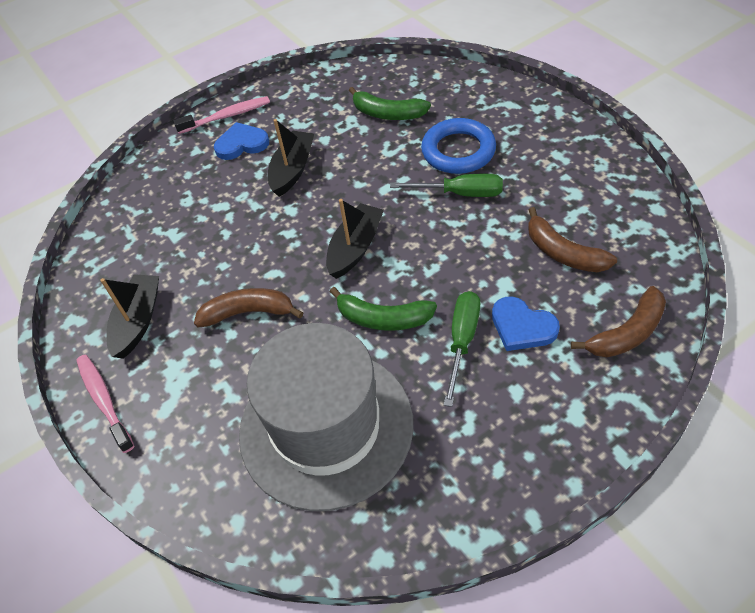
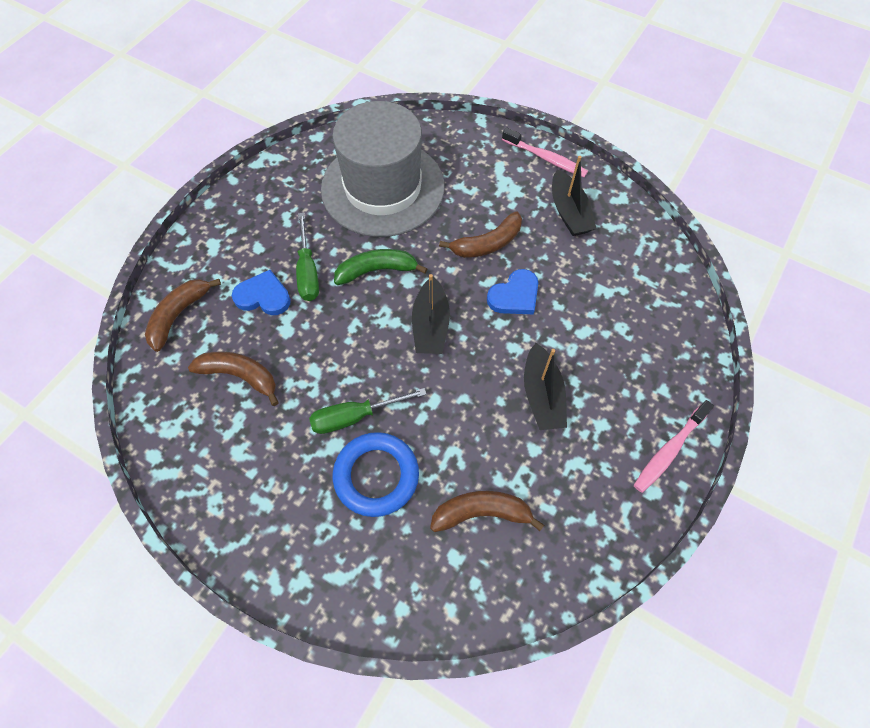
camera: 150 degrees right, 10 degrees up
blue heart [214,122,269,160] -> blue heart moved to [487,269,538,315]
green banana [349,87,431,120] -> brown banana [430,491,544,532]

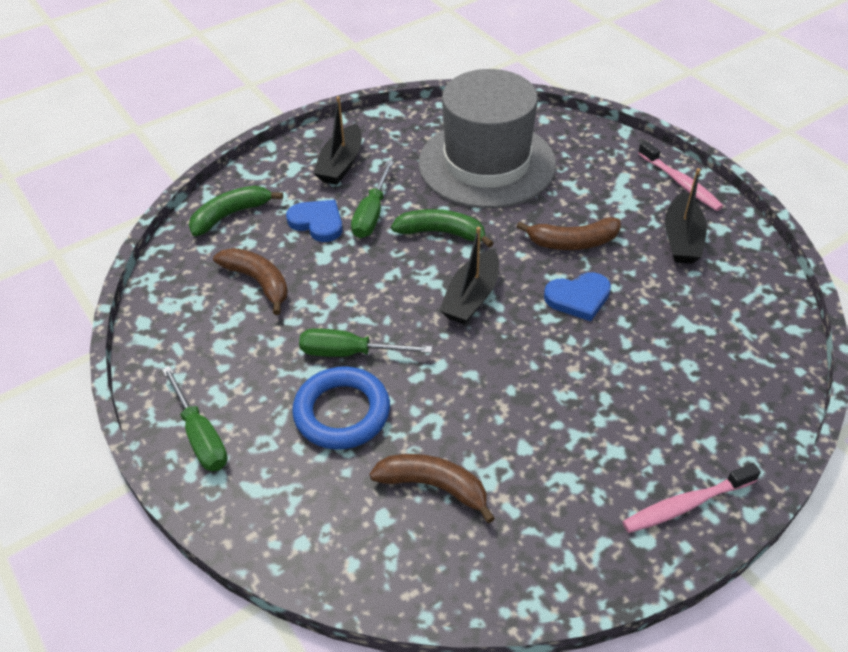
camera: 25 degrees right, 15 degrees down
brown banana [145,279,221,352] -> green banana [189,186,283,236]
black boat [524,343,567,430] -> black boat moved to [313,96,362,185]
none -> green screwdriver [162,366,228,471]

